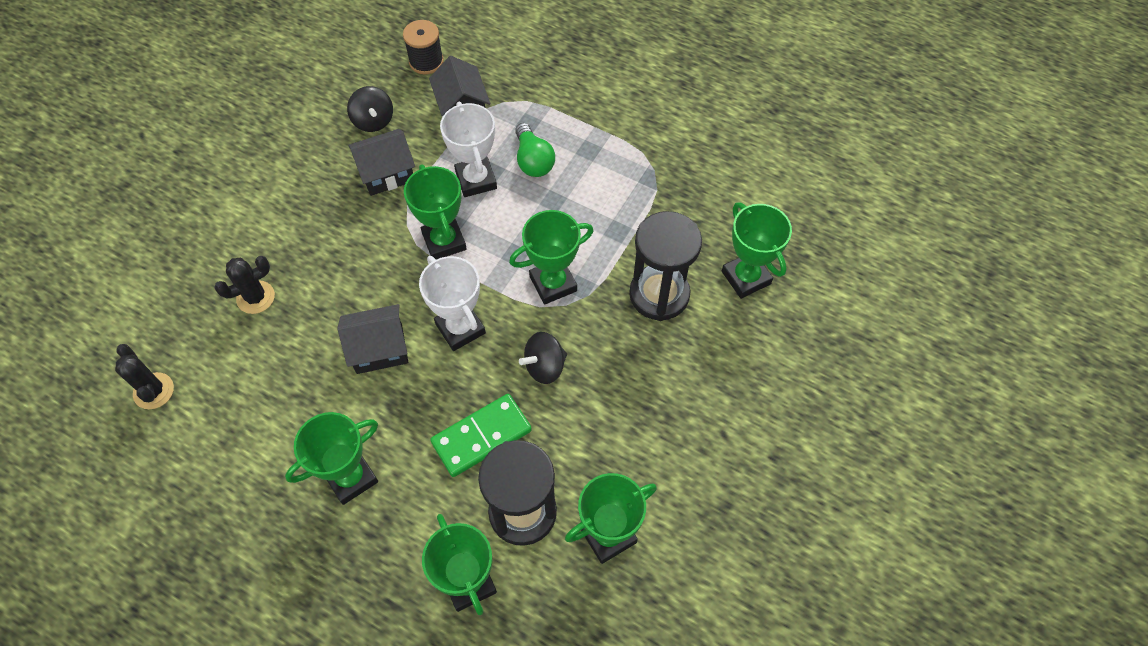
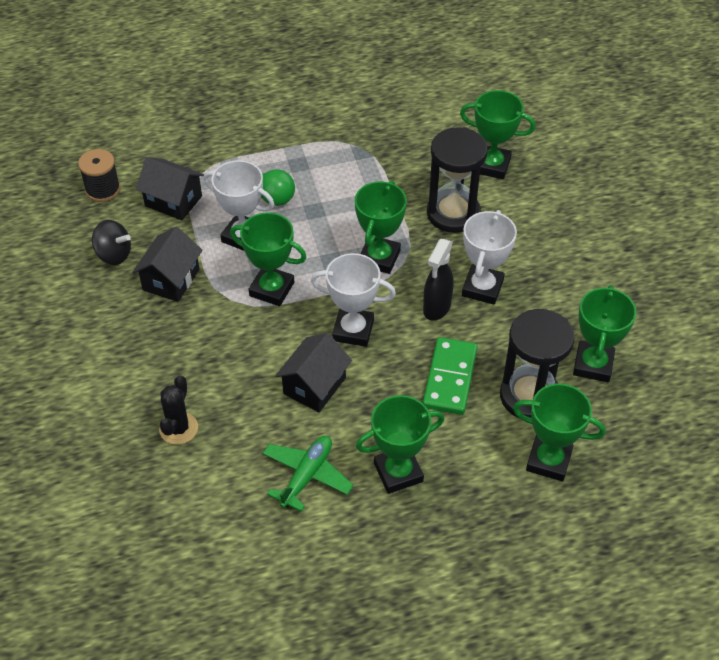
camera: 45 degrees left, 10 degrees down
black cactus [115,344,174,409] -> none
green trophy [285,412,378,505] -> green trophy turned 60 degrees clockwise [356,395,444,494]
black spinning top [519,332,567,384] -> black spray bottle [423,239,453,321]
none -> green plane [263,436,354,512]
none -> white trophy [462,210,517,305]

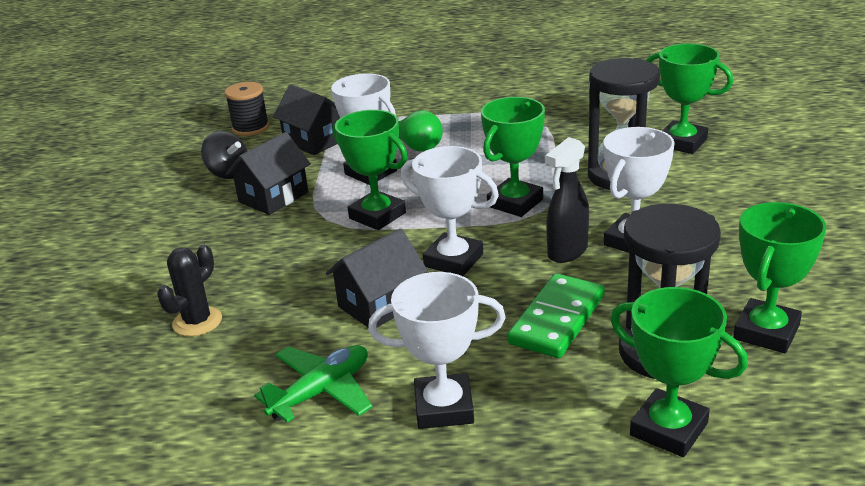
camera: 20 degrees right, 20 degrees down
green trophy [356,395,444,494] -> white trophy [368,272,506,429]

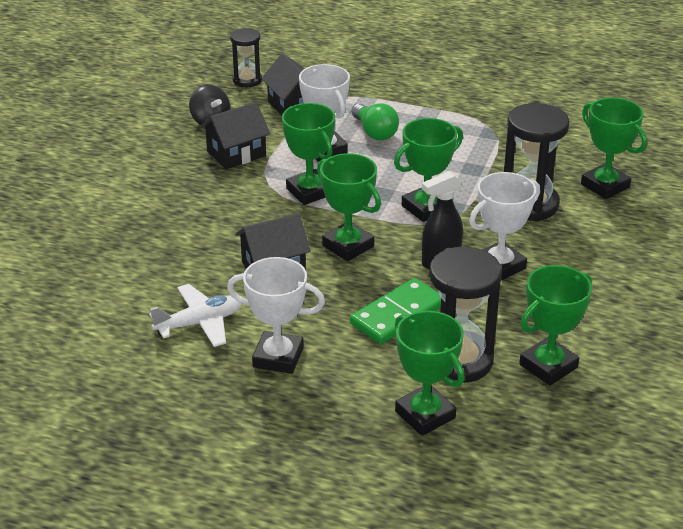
camera: 15 degrees right, 5 degrees up
black cactus [157,245,222,337] -> none
black spool [225,82,269,136] -> black hourglass [230,28,262,87]
green plane [254,345,372,423] -> white plane [149,284,242,347]
white trophy [401,146,499,276] -> green trophy [317,153,381,262]

